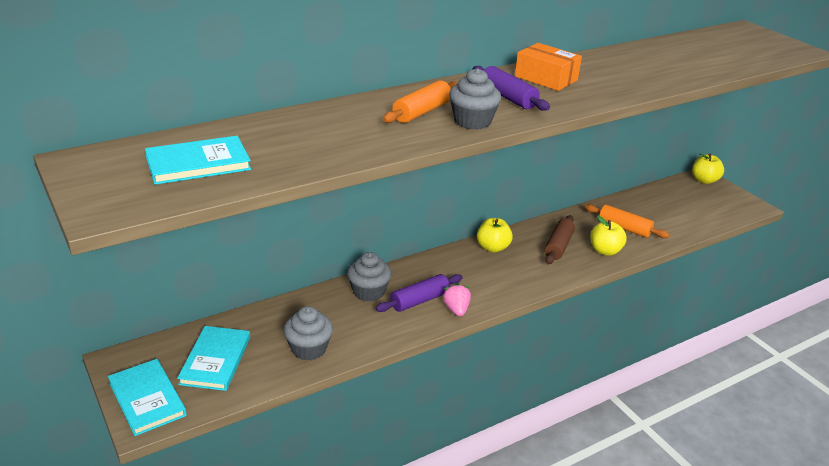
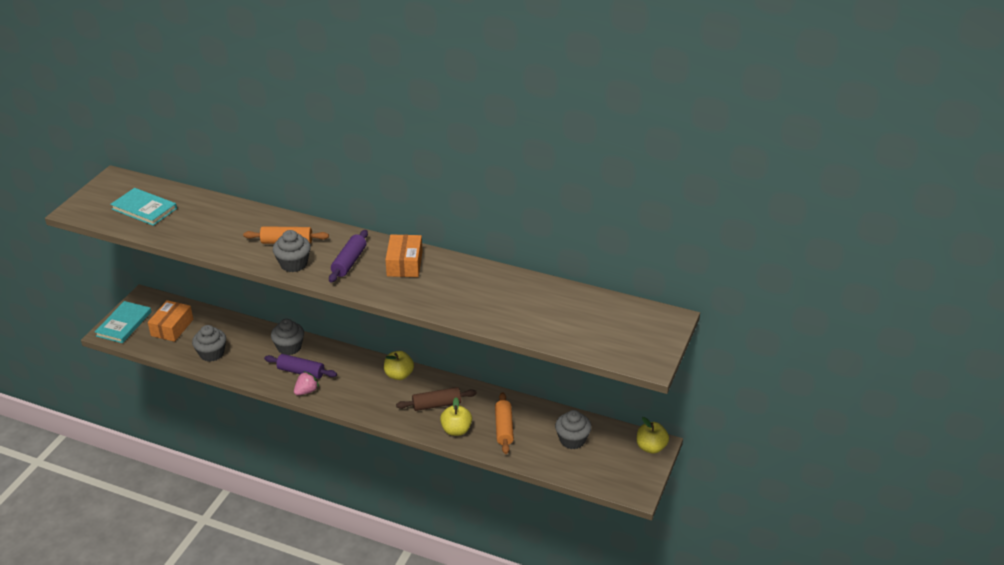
camera: 55 degrees right, 5 degrees up
turquoise book [177,326,250,391] -> orange box [148,300,193,342]
none -> grey cupcake [555,410,592,449]

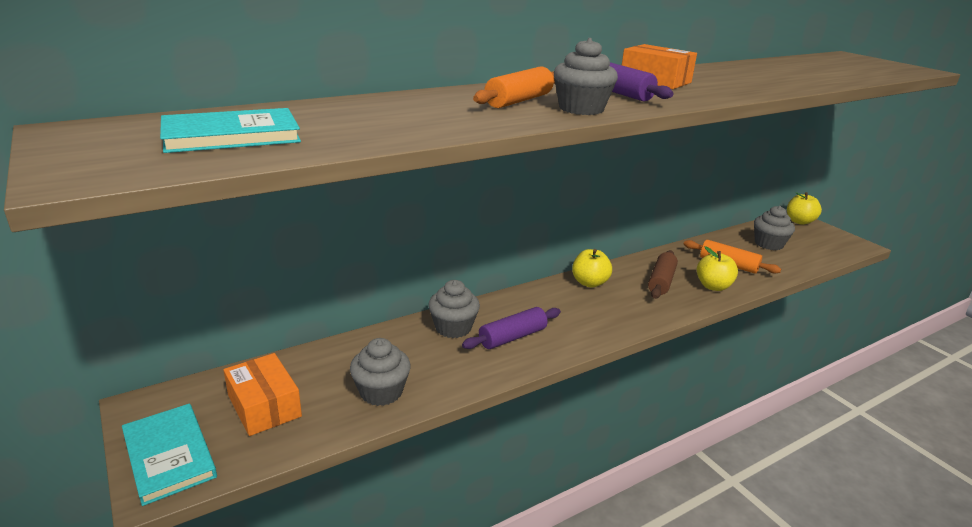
camera: 55 degrees left, 10 degrees down
pink strawberry [294,371,319,395] -> none

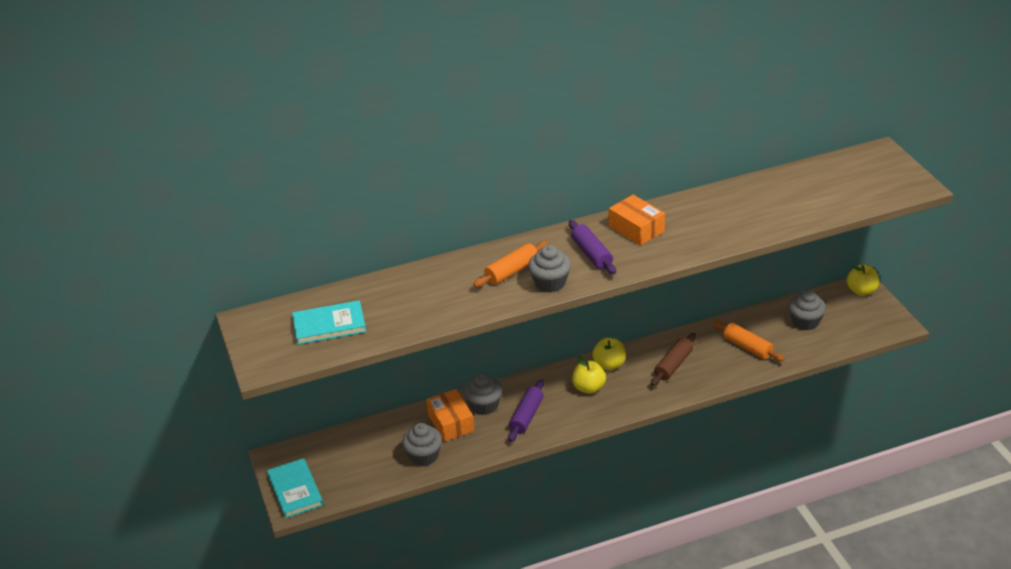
camera: 15 degrees right, 10 degrees up
orange box [224,353,302,436] -> orange box moved to [426,389,474,442]
purple rolling pin [462,307,561,349] -> purple rolling pin turned 45 degrees counterclockwise [508,379,544,442]
yellow apple [697,246,738,291] -> yellow apple moved to [572,355,606,394]

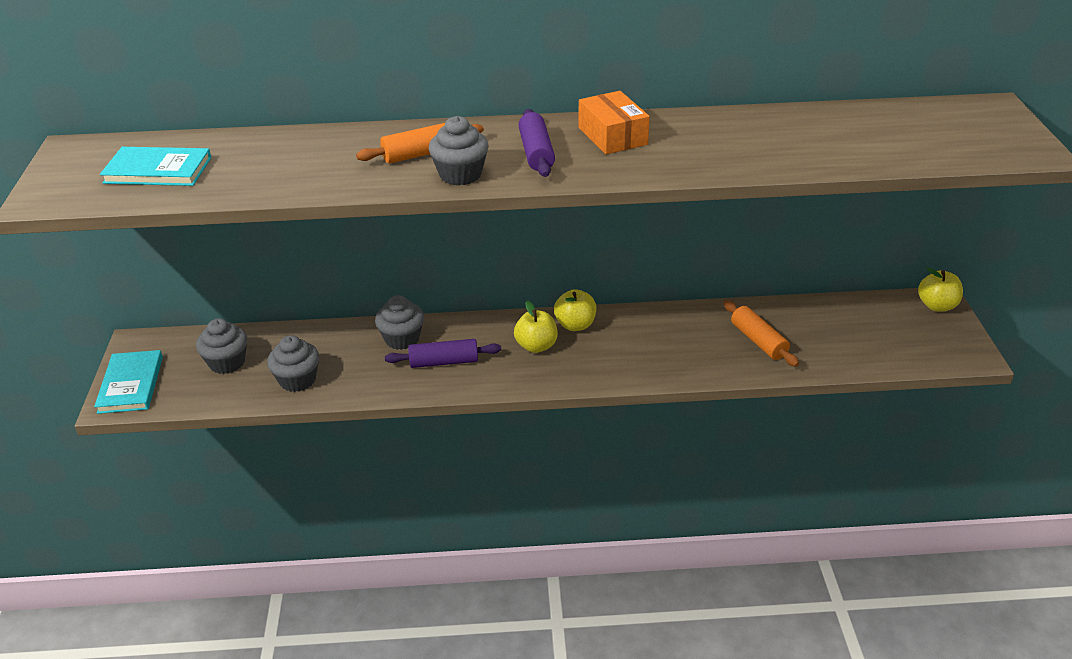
camera: 15 degrees right, 0 degrees up
orange box [426,389,474,442] -> none
purple rolling pin [508,379,544,442] -> purple rolling pin turned 45 degrees clockwise [385,339,501,368]
brown rolling pin [651,333,696,386] -> none
grey cupcake [789,290,826,330] -> grey cupcake moved to [196,318,247,374]

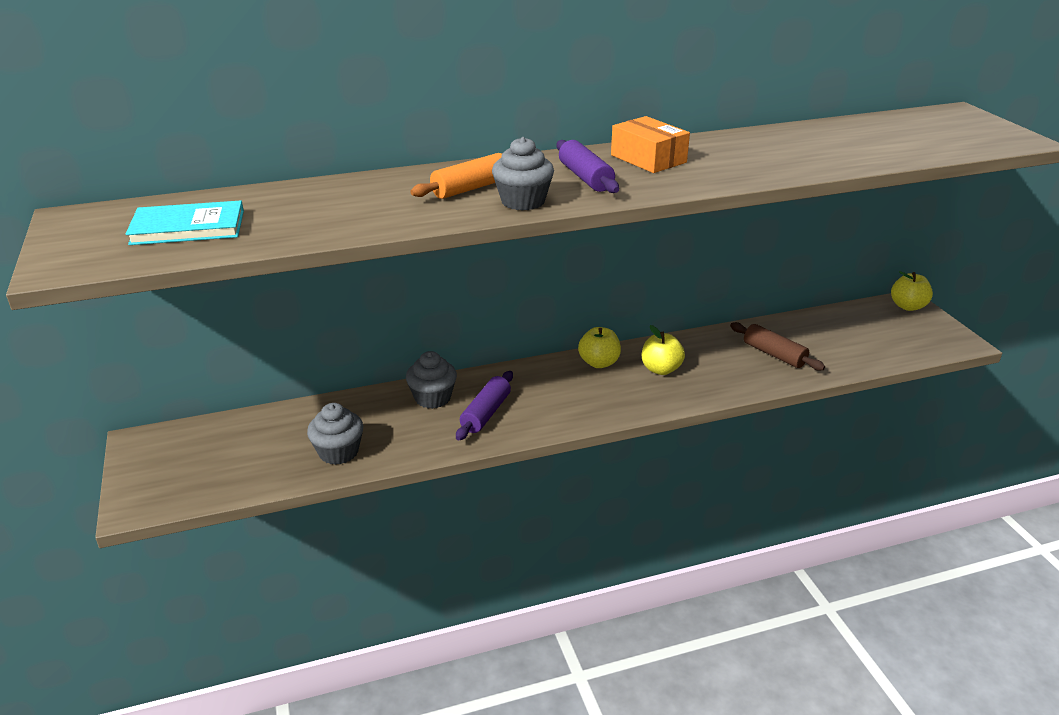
camera: 15 degrees left, 5 degrees down
turquoise book [94,350,163,414] -> none
grey cupcake [196,318,247,374] -> none
purple rolling pin [385,339,501,368] -> purple rolling pin turned 45 degrees counterclockwise [456,371,513,441]
yellow apple [514,301,558,353] -> yellow apple moved to [642,325,685,375]
orange rolling pin [724,301,799,367] -> brown rolling pin [730,322,825,370]

